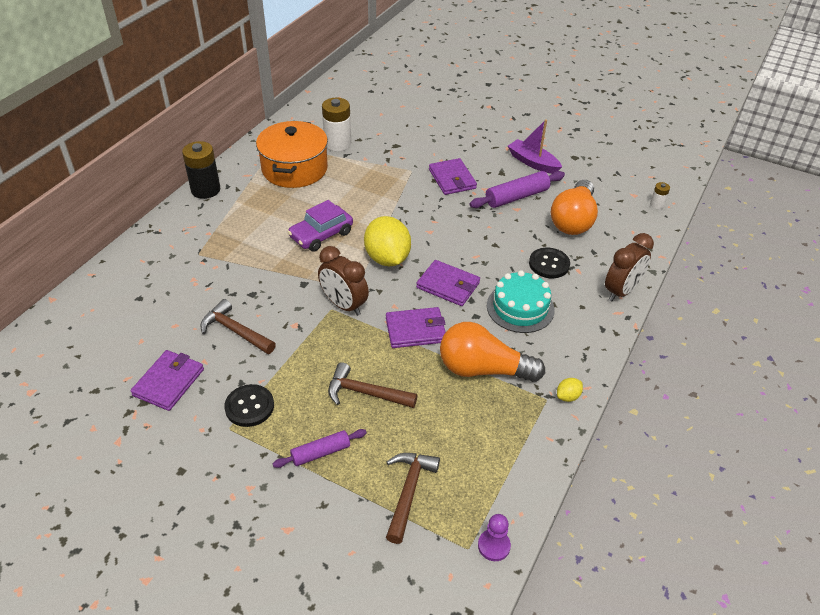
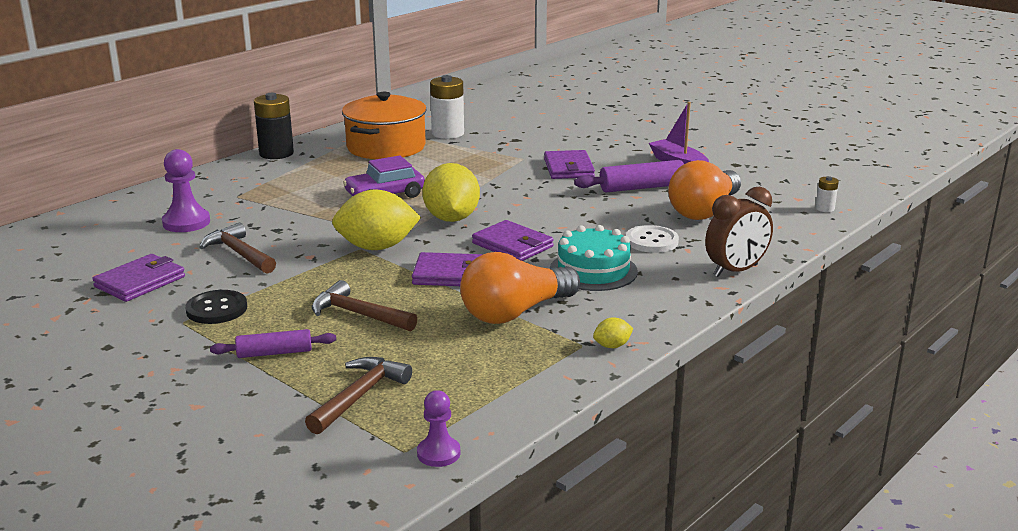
camera: 15 degrees right, 20 degrees down
brown clock [318,246,369,316] -> yellow lemon [332,189,421,250]
orange light bulb [440,322,545,382] -> orange light bulb turned 60 degrees counterclockwise [460,252,580,324]
black button [529,248,570,278] -> white button [626,225,679,253]
none -> purple pawn [162,149,210,232]

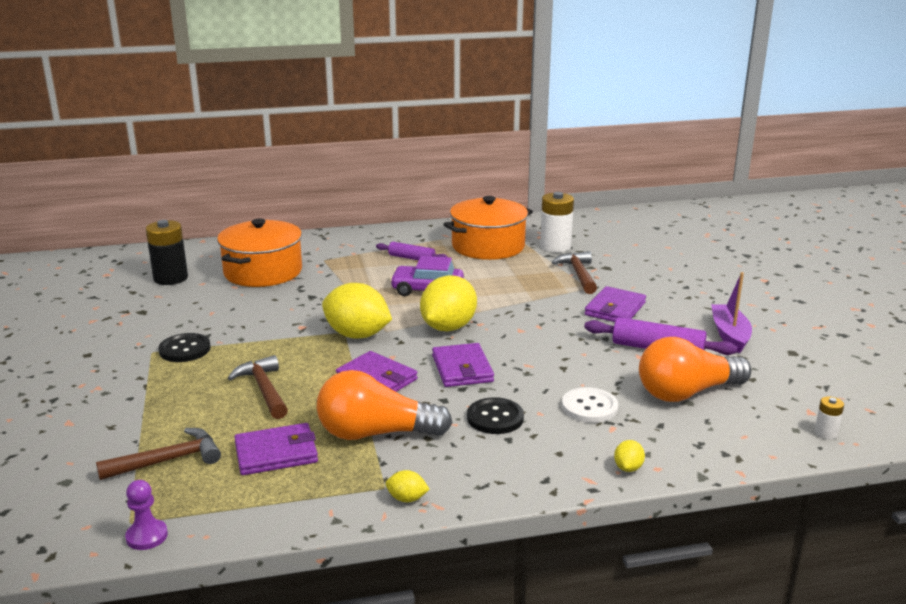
camera: 35 degrees right, 0 degrees up
purple wallet [92,254,185,302] -> purple wallet moved to [234,423,318,475]
purple pawn [162,149,210,232] -> orange pot [217,219,302,287]
brown hammer [199,222,276,274] -> brown hammer moved to [552,251,597,294]
purple rolling pin [210,329,336,358] -> purple rolling pin moved to [376,242,448,260]
black battery [254,93,294,159] -> black battery moved to [146,220,188,285]
turquoise cake [550,225,638,291] -> black button [467,397,524,434]
brown clock [705,187,773,277] -> yellow lemon [614,440,645,472]

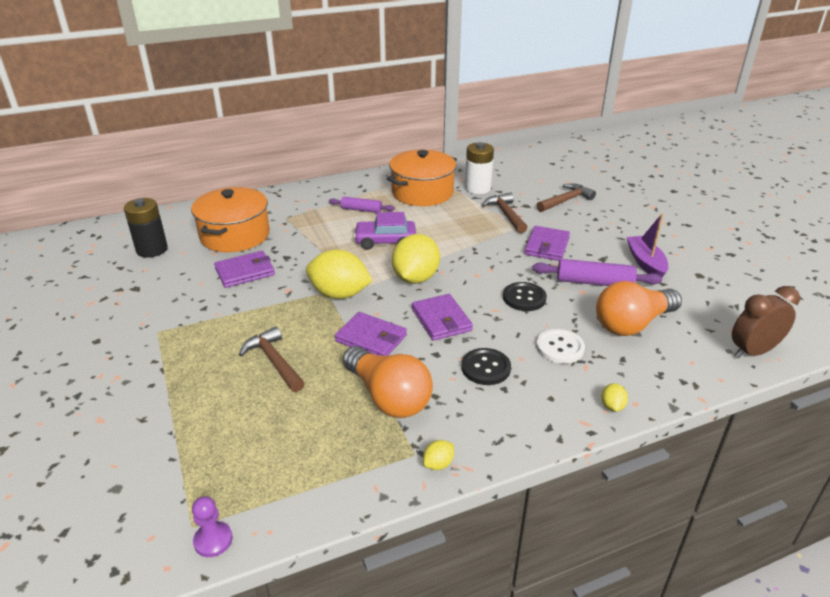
camera: 10 degrees left, 10 degrees up
brown hammer [96,428,221,480] -> brown hammer moved to [537,183,596,212]
black button [158,333,211,362] -> black button moved to [503,282,547,311]
purple wallet [234,423,318,475] -> purple wallet moved to [214,251,275,288]
orange light bulb [317,370,452,440] -> orange light bulb turned 120 degrees counterclockwise [343,346,433,418]
yellow lemon [385,470,430,502] -> yellow lemon turned 45 degrees counterclockwise [423,440,454,470]
white battery [814,396,844,439] -> brown clock [732,286,800,358]

